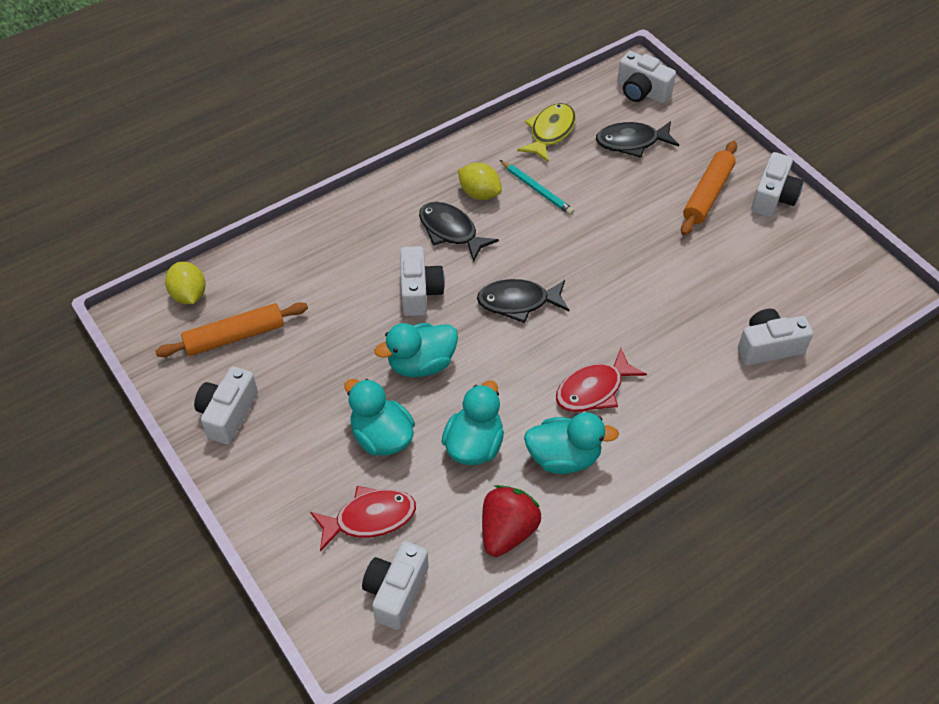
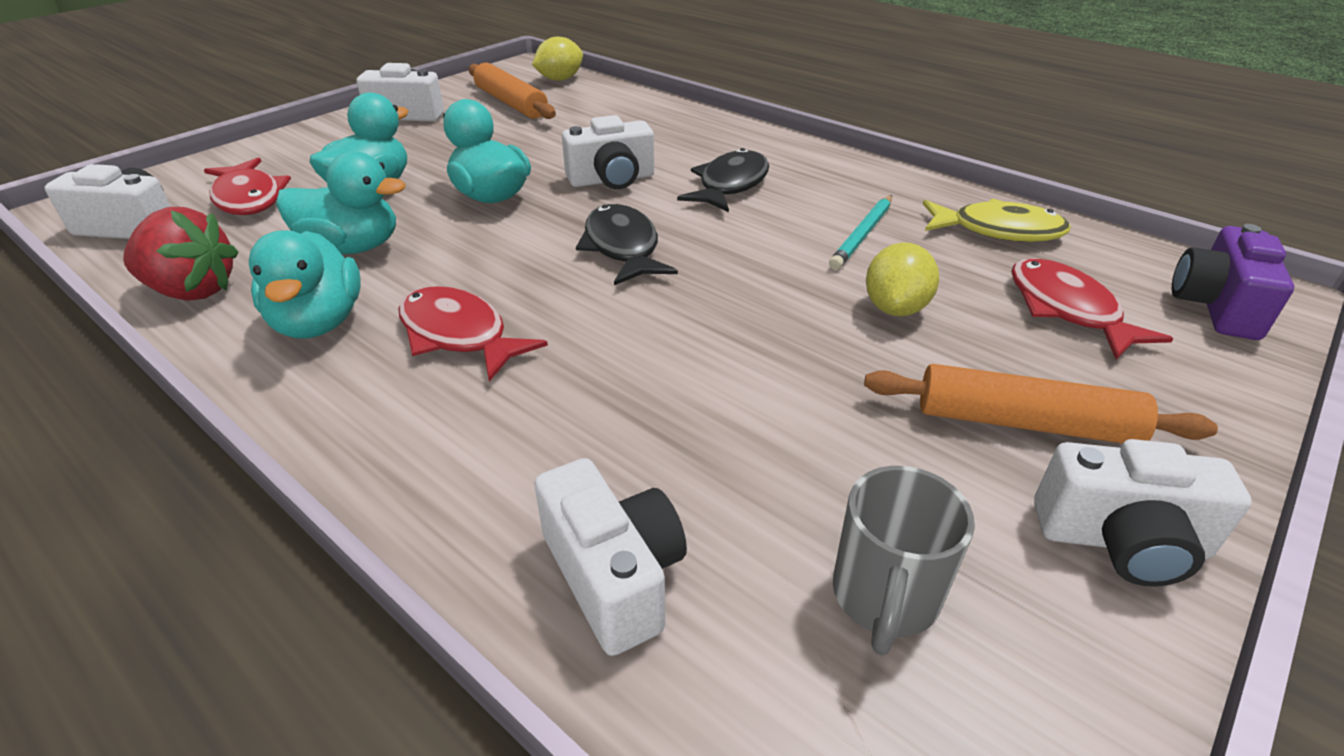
camera: 75 degrees right, 15 degrees down
yellow lemon [458,163,502,200] -> yellow lemon moved to [866,242,939,316]
black fish [596,121,679,158] -> red fish [1011,258,1174,360]
white camera [617,51,676,103] -> purple camera [1172,224,1294,340]
none -> grey mug [833,466,975,655]

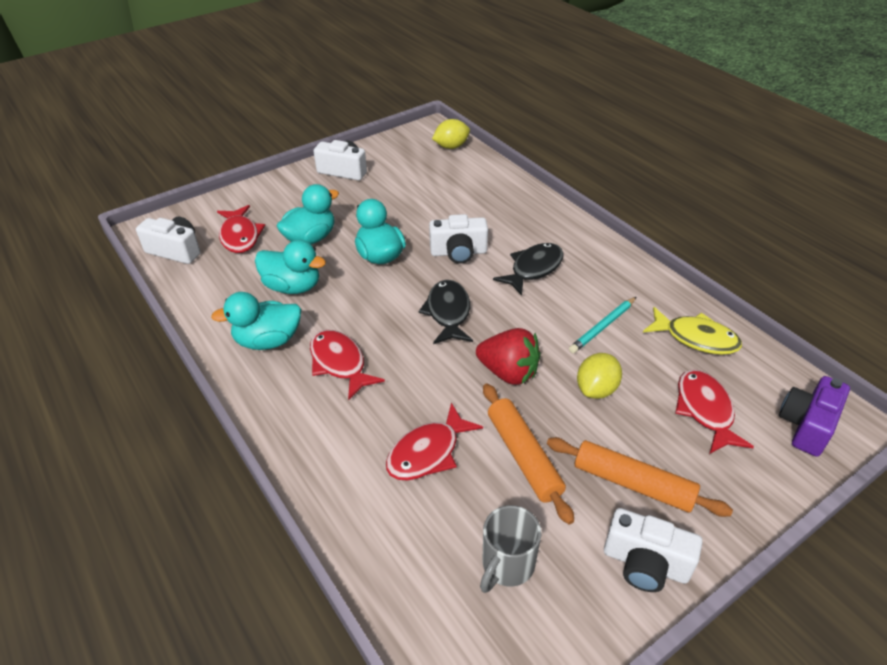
camera: 15 degrees right, 5 degrees up
red strawberry [123,207,238,301] -> red strawberry moved to [476,328,541,385]
turquoise duck [249,230,361,339] -> turquoise duck turned 75 degrees clockwise [211,292,301,350]
orange rolling pin [469,63,556,119] -> orange rolling pin moved to [483,384,574,524]
white camera [534,458,687,656] -> none
none -> red fish [386,403,483,481]

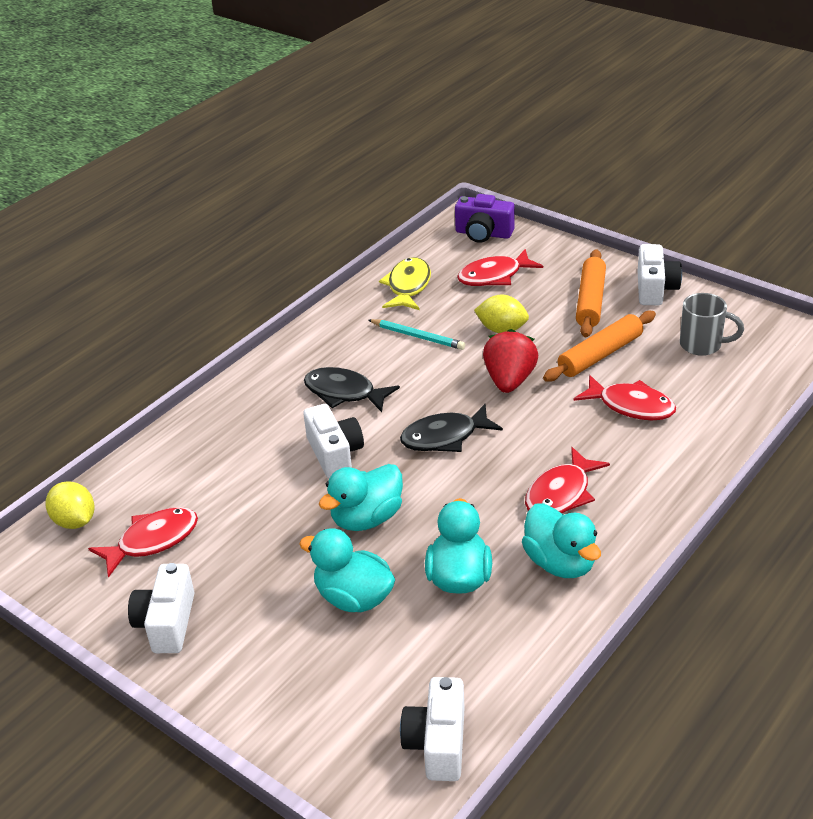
camera: 105 degrees left, 5 degrees down
red fish [217,205,265,253] -> red fish moved to [88,507,198,578]

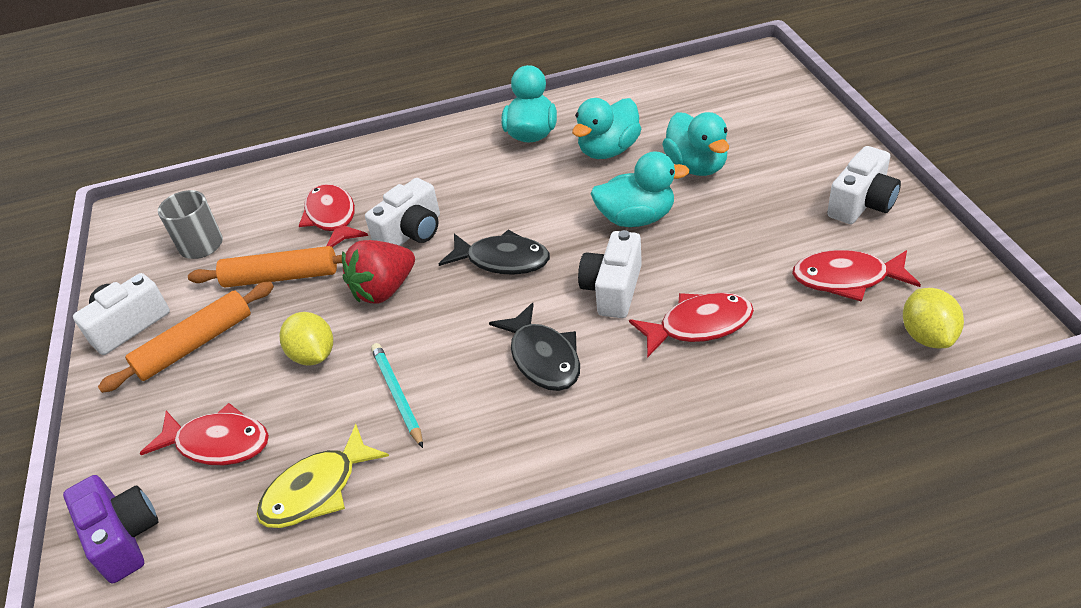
camera: 140 degrees left, 5 degrees up
white camera [400,677,465,781] -> white camera moved to [365,178,440,246]
red fish [525,447,610,513] -> red fish moved to [629,293,754,358]

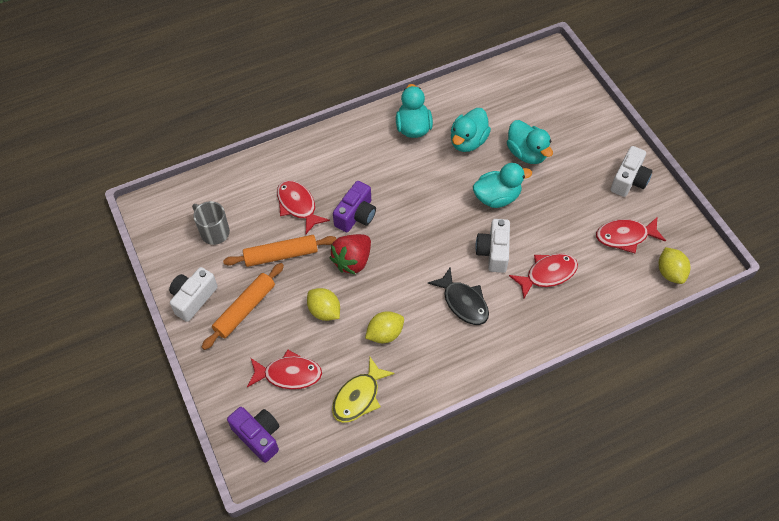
camera: 15 degrees left, 15 degrees up
white camera [365,178,440,246] -> purple camera [333,181,376,232]
turquoise pencil [371,343,423,448] -> yellow lemon [365,311,404,343]
black fish [439,229,550,275] -> none

